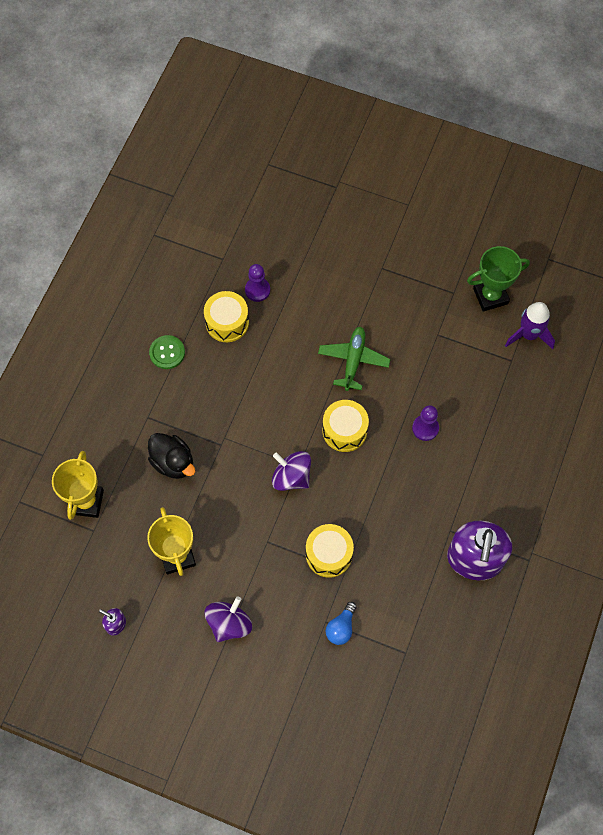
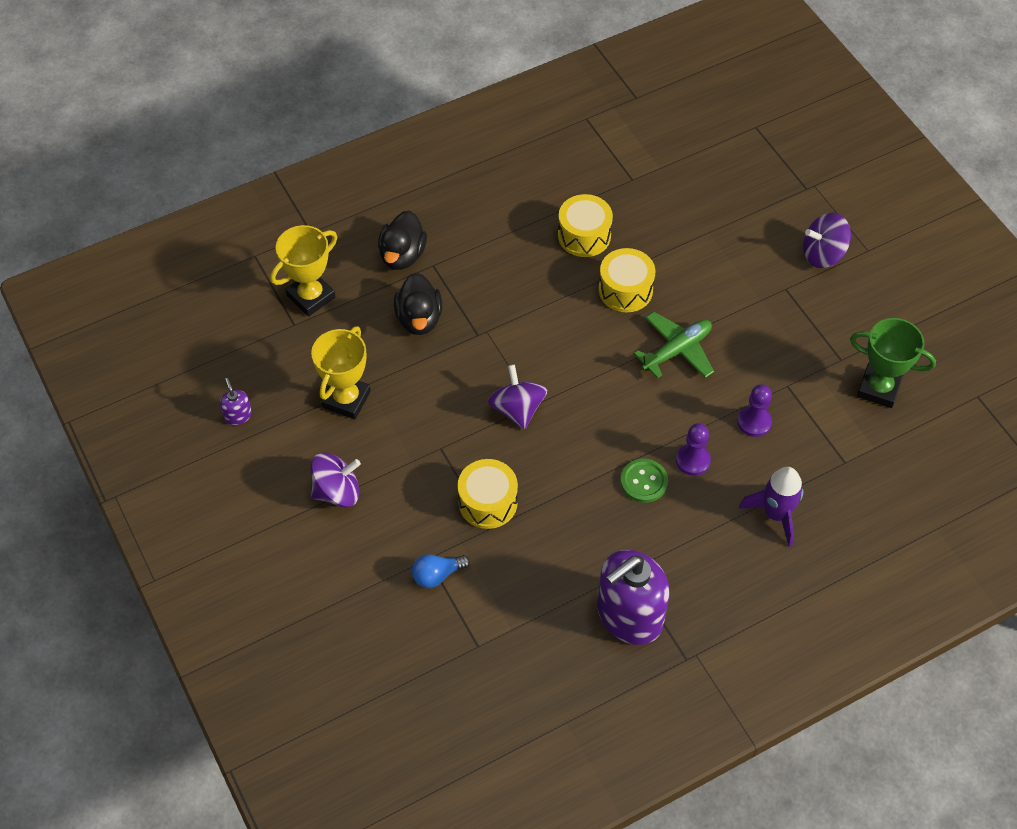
camera: 40 degrees right, 10 degrees down
green button [149,335,185,369] -> green button moved to [620,459,668,503]
purple pawn [245,264,270,302] -> purple pawn moved to [737,384,772,437]
yellow drum [322,400,369,452] -> yellow drum moved to [599,248,655,312]
purple rocket [505,302,555,349] -> purple rocket moved to [739,467,803,547]
none -> black duck [378,210,427,270]
none -> purple spinning top [803,213,851,268]

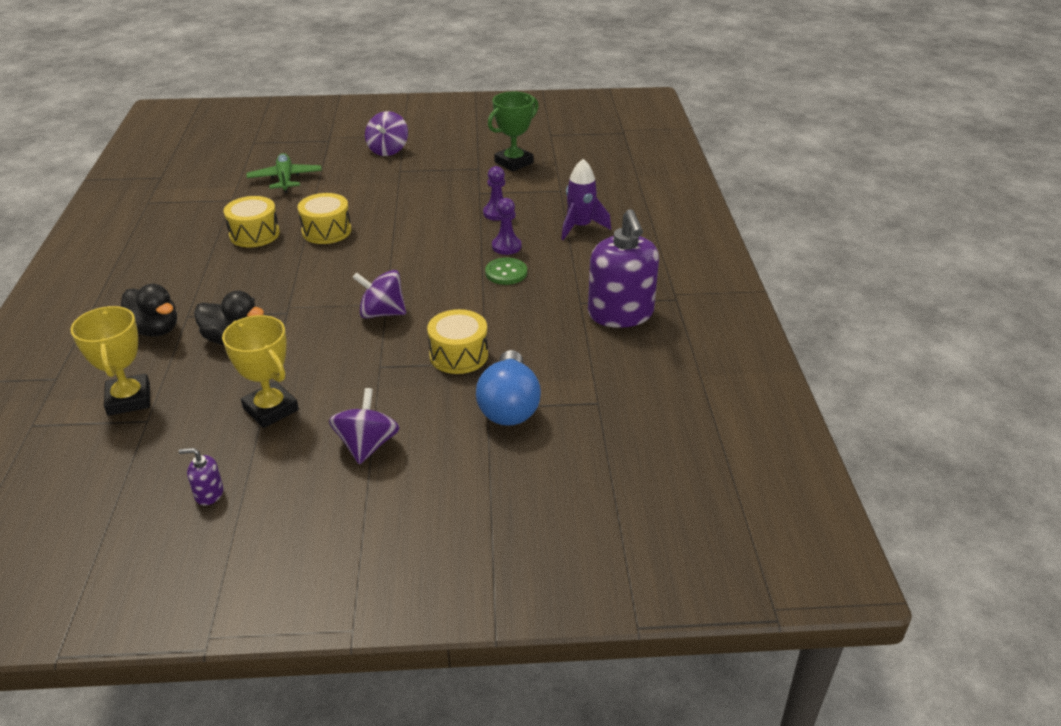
camera: 65 degrees left, 20 degrees down
blue light bulb [412,554,470,588] -> blue light bulb [476,350,541,426], size x1.83
green plane [634,312,714,378] -> green plane moved to [247,153,322,193]

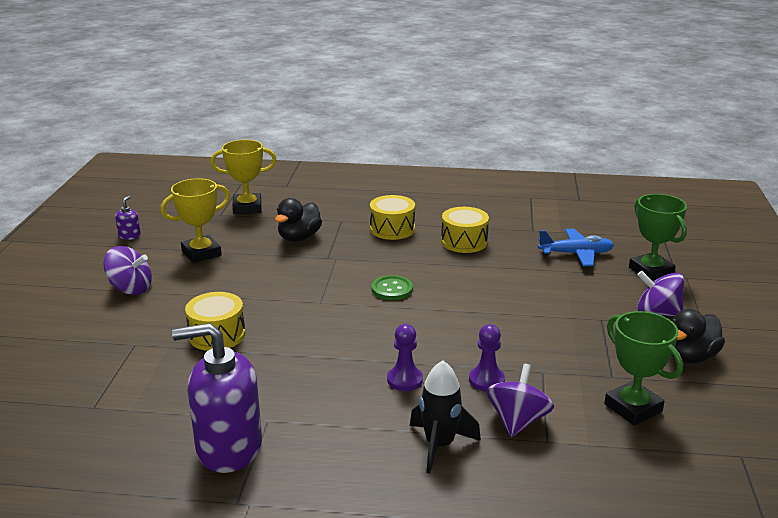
camera: 100 degrees right, 10 degrees down
black duck [121,284,177,336] -> black duck moved to [671,309,725,363]
green plane [247,153,322,193] -> blue plane [538,229,614,266]
yellow drum [298,193,351,244] -> yellow drum moved to [370,195,415,240]
purple spinning top [352,270,406,318] -> purple spinning top moved to [486,364,554,437]
blue light bulb [476,350,541,426] -> none
green button [485,258,527,285] -> green button moved to [372,275,413,300]
purple rocket [561,159,611,240] -> black rocket [410,360,481,474]
none -> green trophy [629,194,687,281]

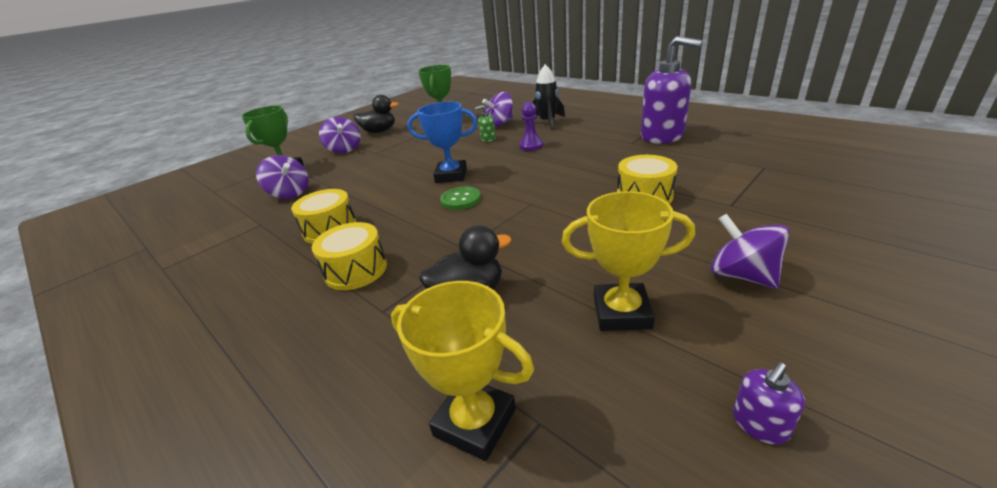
camera: 140 degrees left, 5 degrees up
purple pawn [469,324,505,391] -> green soap dispenser [475,105,496,142]
blue plane [538,229,614,266] -> purple spinning top [256,155,309,199]
none -> blue trophy [407,101,478,183]

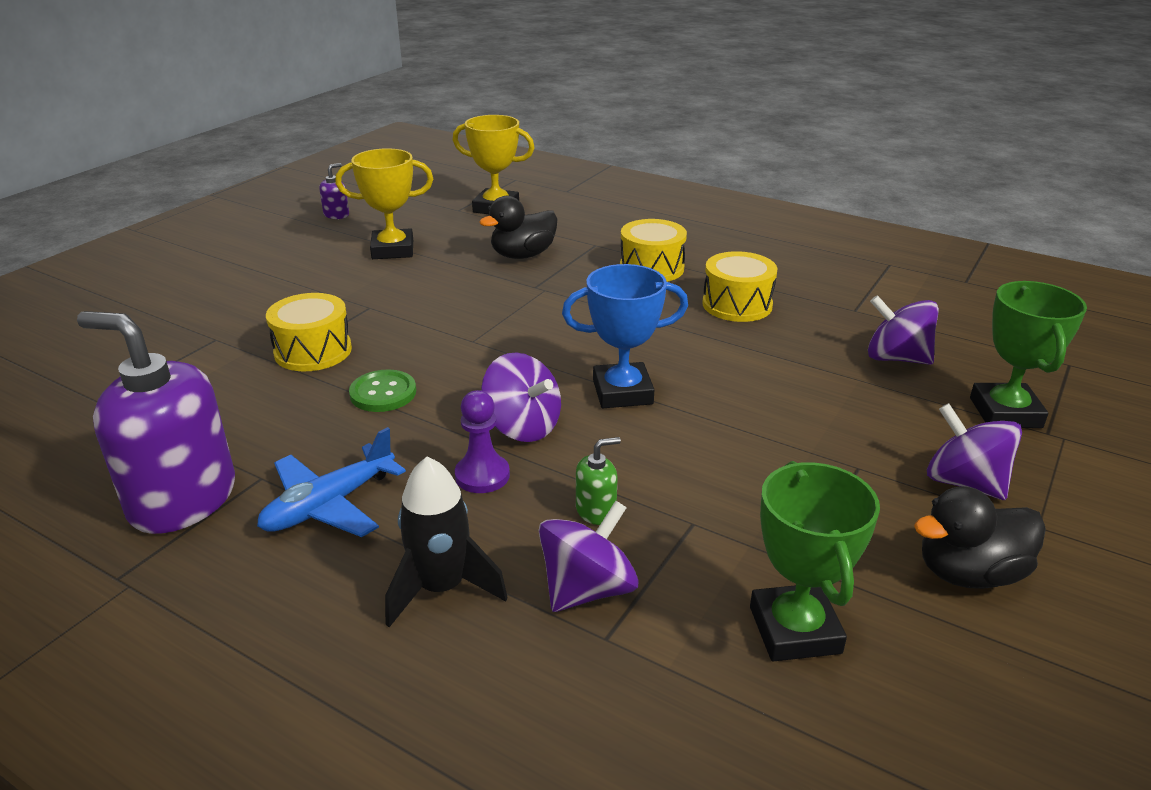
camera: 165 degrees right, 0 degrees up
green button [440,186,481,210] -> green button moved to [349,370,416,412]
purple spinning top [711,214,790,289] -> purple spinning top moved to [481,353,561,442]
none -> blue plane [257,427,406,537]

